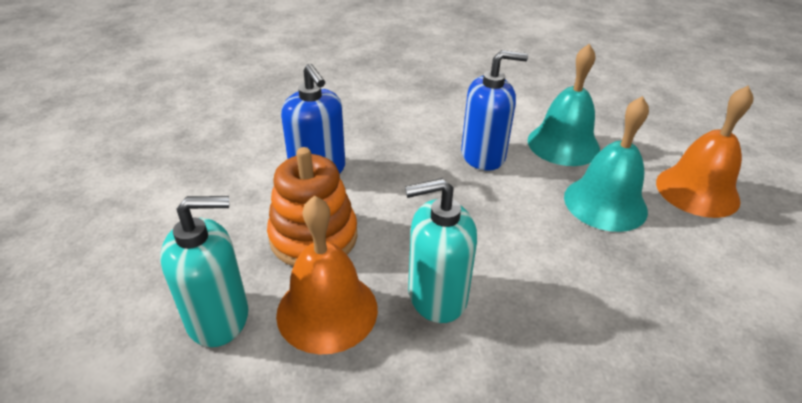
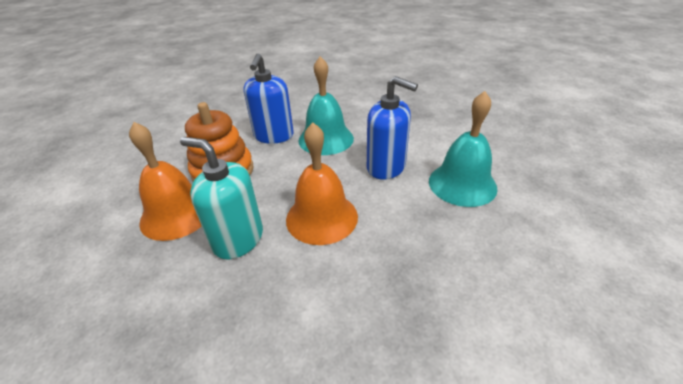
camera: 40 degrees right, 0 degrees up
turquoise soap dispenser [160,196,248,347] -> none
turquoise bell [564,96,649,232] -> turquoise bell moved to [299,56,354,155]
orange bell [656,85,754,218] -> orange bell moved to [286,122,358,245]

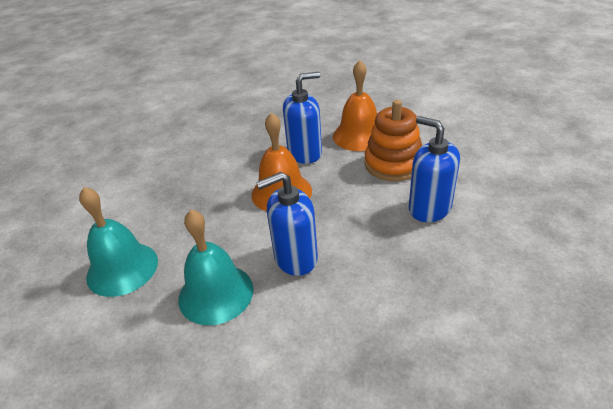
camera: 130 degrees right, 0 degrees up
turquoise soap dispenser [180,137,263,259] -> blue soap dispenser [283,72,322,164]
turquoise bell [299,56,354,155] -> turquoise bell moved to [79,187,158,297]

